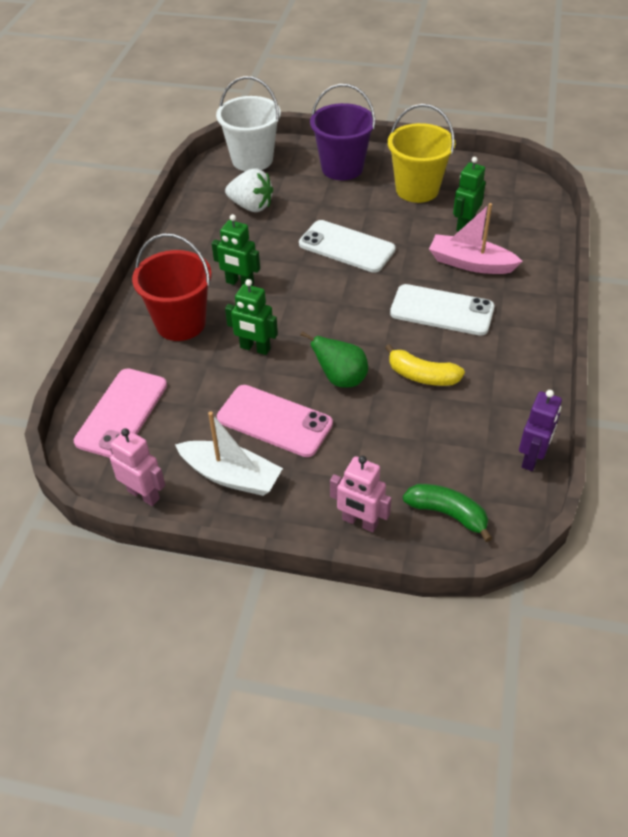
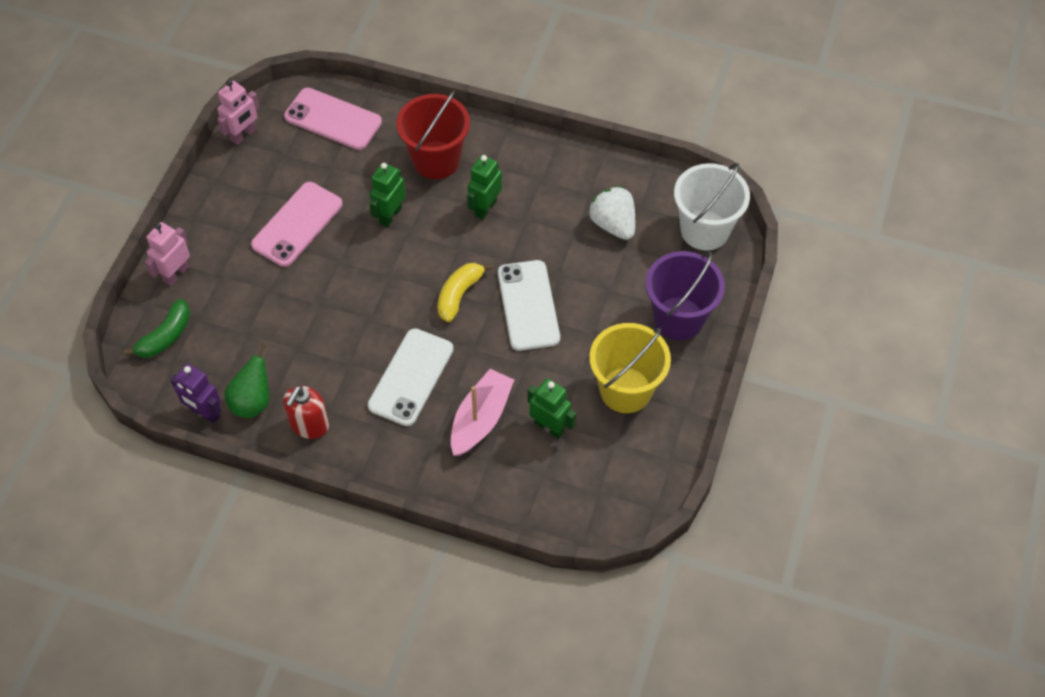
camera: 95 degrees right, 10 degrees up
white boat [175,412,283,496] -> none
white strawberry [225,168,273,212] -> white strawberry turned 120 degrees clockwise [588,186,635,240]
white phone [299,220,396,273] -> white phone turned 45 degrees counterclockwise [498,260,560,351]
green pear [301,331,368,388] -> green pear moved to [225,344,270,418]
yellow banana [385,344,465,386] -> yellow banana moved to [437,263,493,322]
none -> red soap dispenser [283,386,329,439]

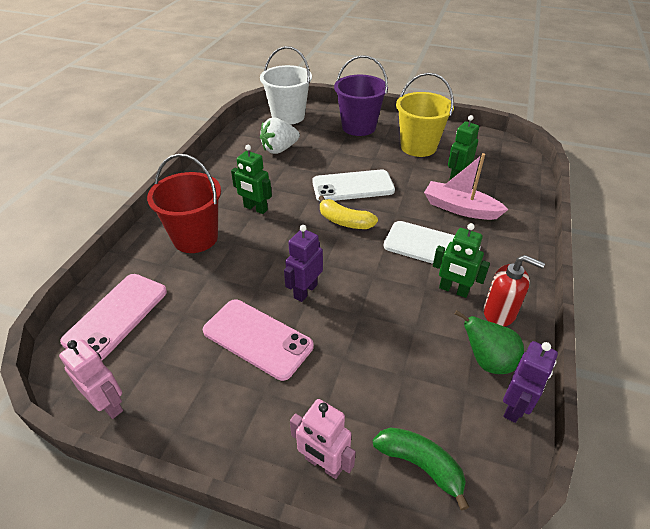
camera: 90 degrees left, 15 degrees down
green robot [369,163,406,227] -> green robot moved to [433,223,490,298]
none -> purple robot [284,225,323,302]

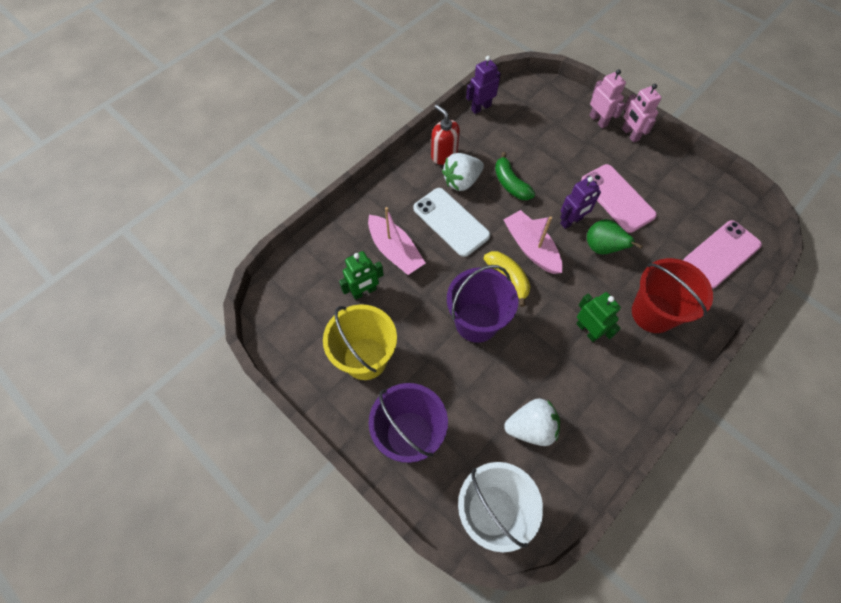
camera: 155 degrees left, 20 degrees up
pink robot [59,339,123,419] -> pink robot moved to [622,84,662,143]
white phone [312,169,395,202] -> purple bucket [447,265,518,343]
green banana [373,427,469,510] -> green banana moved to [495,152,535,200]
green robot [433,223,490,298] -> white strawberry [442,153,484,191]
green pear [455,310,524,374] -> green pear moved to [587,219,643,254]
none -> pink boat [504,210,563,274]

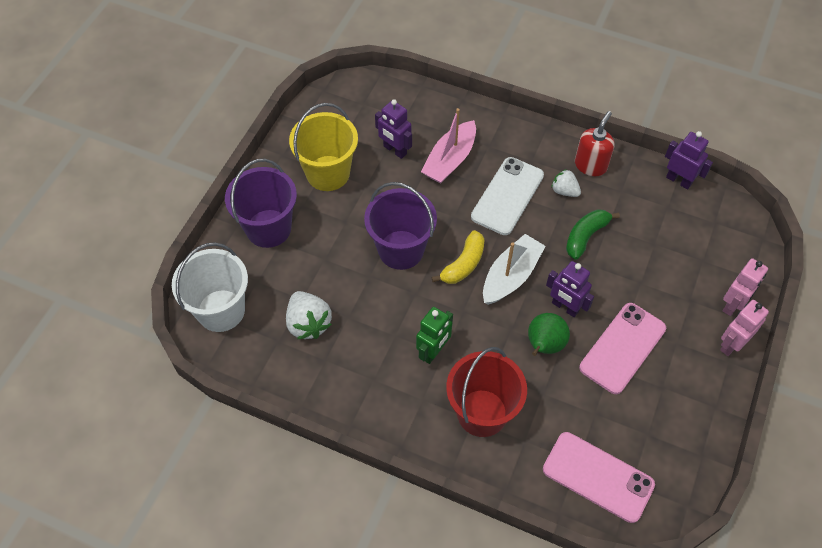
camera: 70 degrees right, 5 degrees down
green robot [339,251,384,300] -> purple robot [375,99,412,159]
white strawberry [442,153,484,191] -> white strawberry [552,169,581,197], size x0.61
pink boat [504,210,563,274] -> white boat [483,234,546,305]

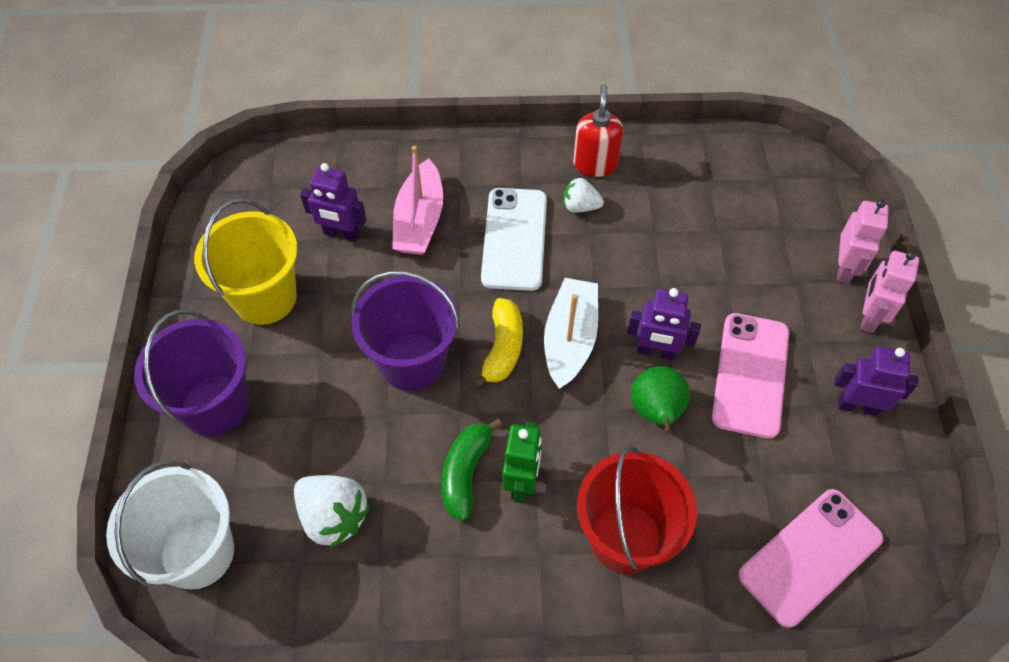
camera: 25 degrees left, 0 degrees up
pink phone [543,432,655,523] -> pink phone turned 45 degrees counterclockwise [738,489,884,628]
green banana [566,209,620,260] -> green banana moved to [442,418,503,521]
purple robot [665,131,713,190] -> purple robot moved to [835,347,918,416]

